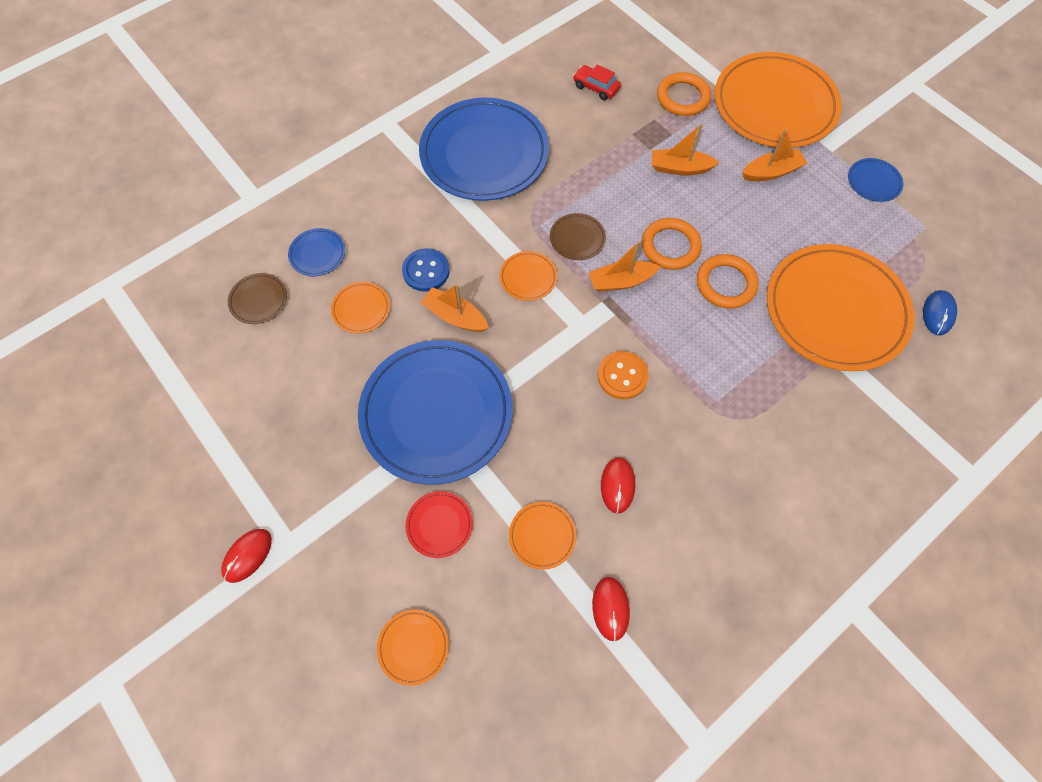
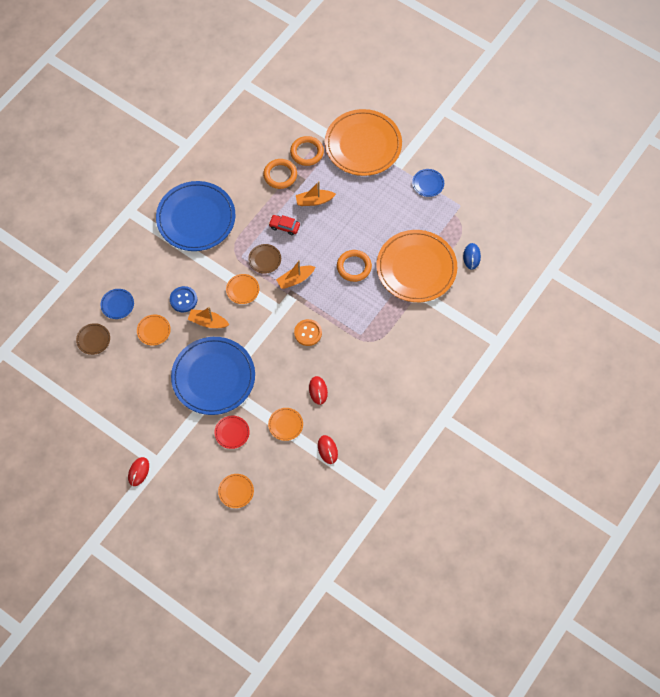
camera: 15 degrees left, 0 degrees up
red car [573,64,621,100] -> red car moved to [269,215,300,235]
orange ring [642,218,702,270] -> orange ring moved to [263,159,297,189]
orange boat [742,129,807,181] -> none

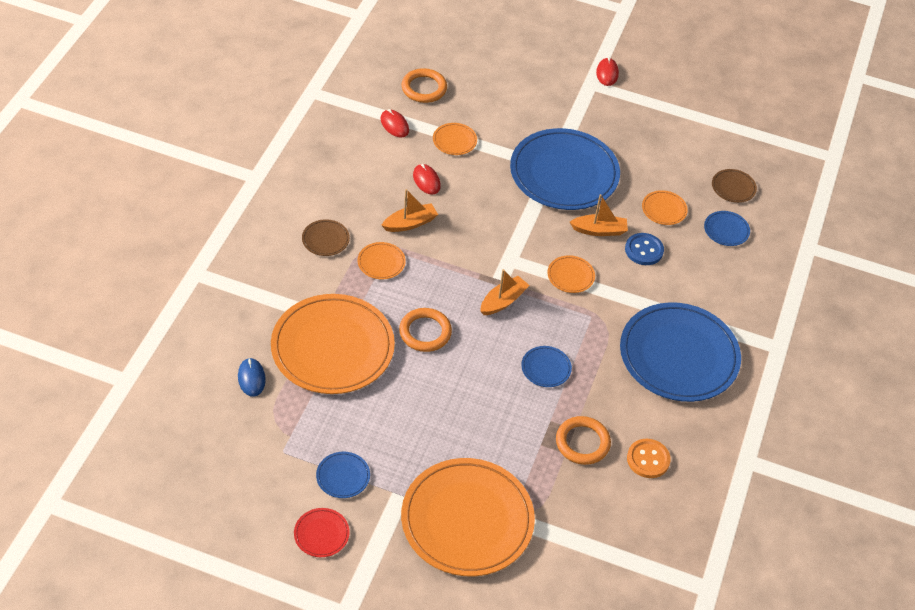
camera: 160 degrees right, 15 degrees down
red plate [214,416,250,449] -> red plate moved to [294,508,350,557]
orange plate [218,474,254,508] -> orange plate moved to [358,242,406,279]
brown plate [248,244,281,274] -> brown plate moved to [302,219,350,256]
red car [269,215,300,235] -> blue plate [521,346,572,387]
orange ring [290,136,324,166] -> orange ring moved to [401,68,447,103]
orange button [294,319,322,346] -> orange button moved to [627,439,671,478]
orange boat [296,181,336,206] -> orange boat moved to [381,189,438,232]

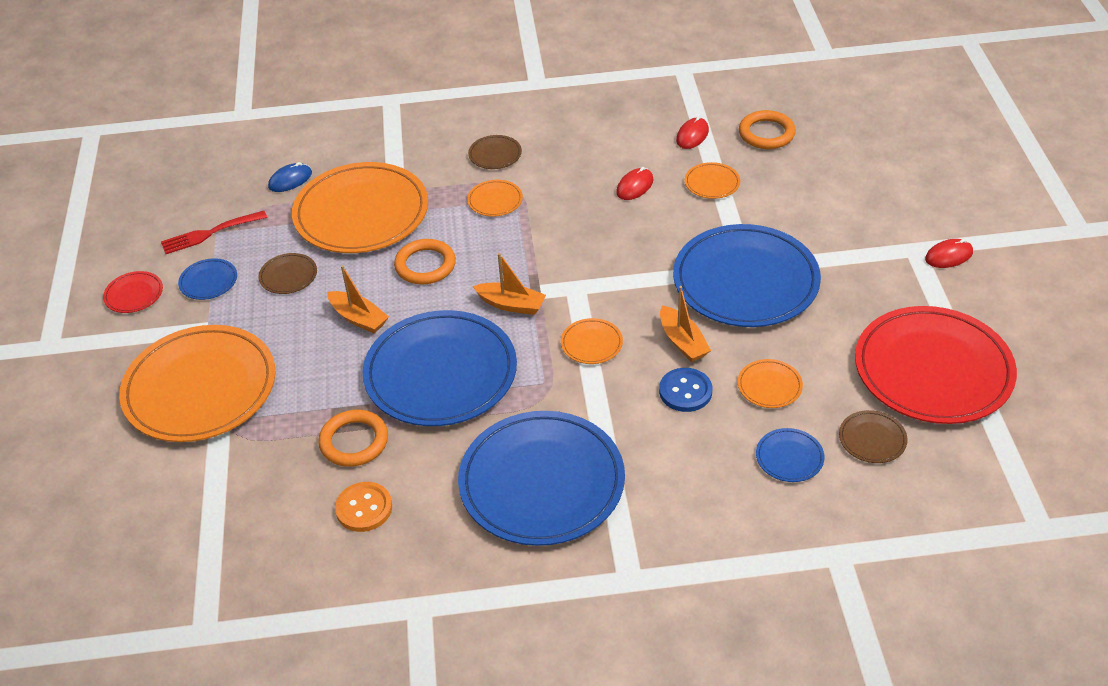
camera: 70 degrees right, 5 degrees down
orange boat [381,189,438,232] -> orange boat moved to [327,265,389,333]
blue plate [521,346,572,387] -> blue plate [363,310,517,426], size x2.44
none -> red fork [161,211,267,254]
none -> brown plate [259,253,317,294]
none -> red plate [855,306,1017,424]

